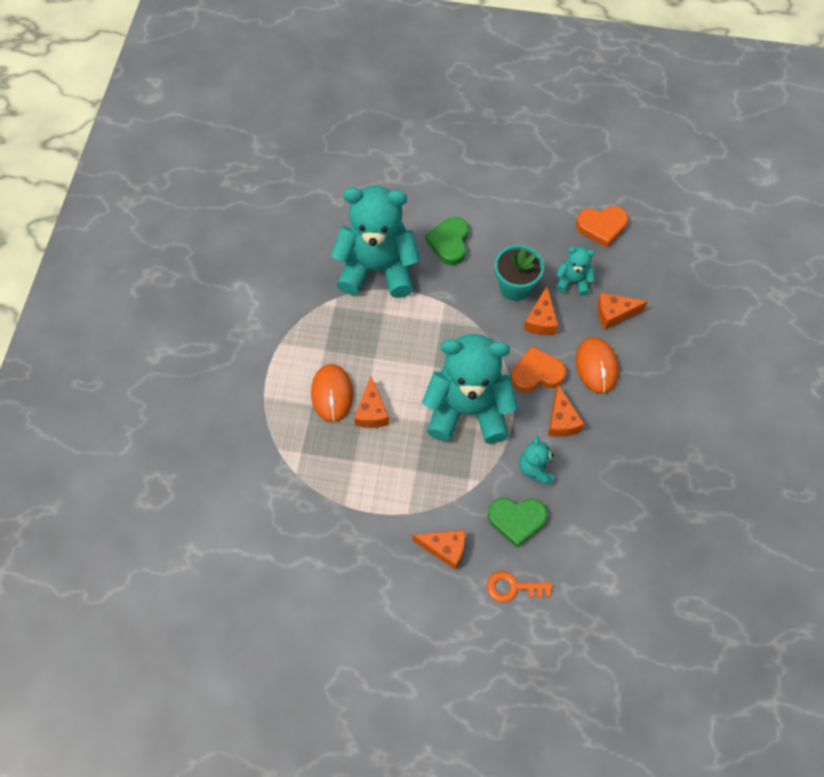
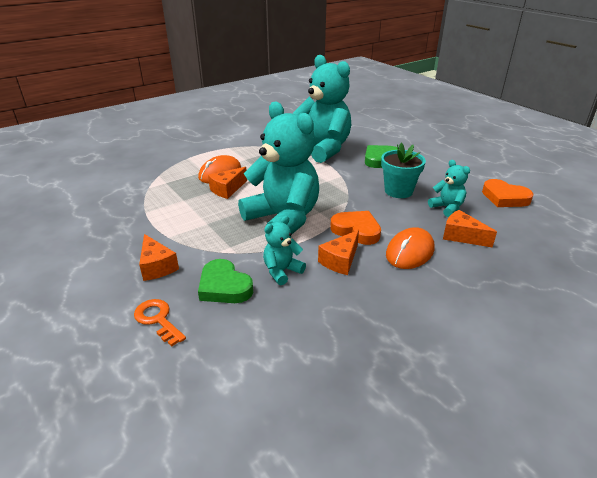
camera: 45 degrees right, 30 degrees down
orange cheese [523,286,558,335] -> none

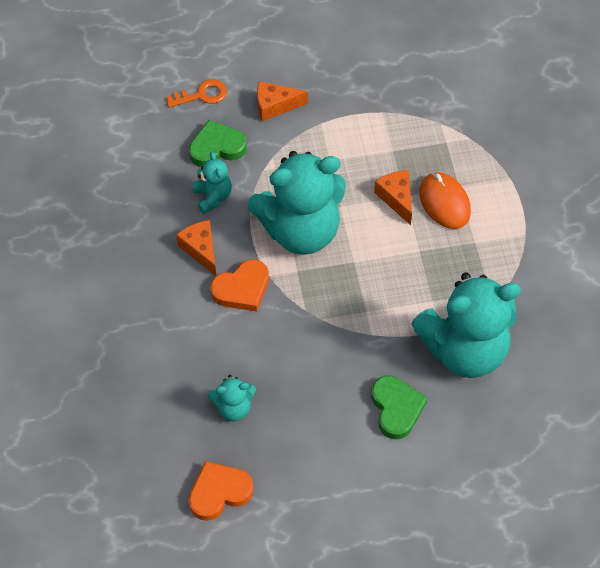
camera: 115 degrees right, 25 degrees up
turquoise flower pot [381,143,426,198] -> none
orange mouse [386,227,435,269] -> none
orange cheese [443,210,497,247] -> none

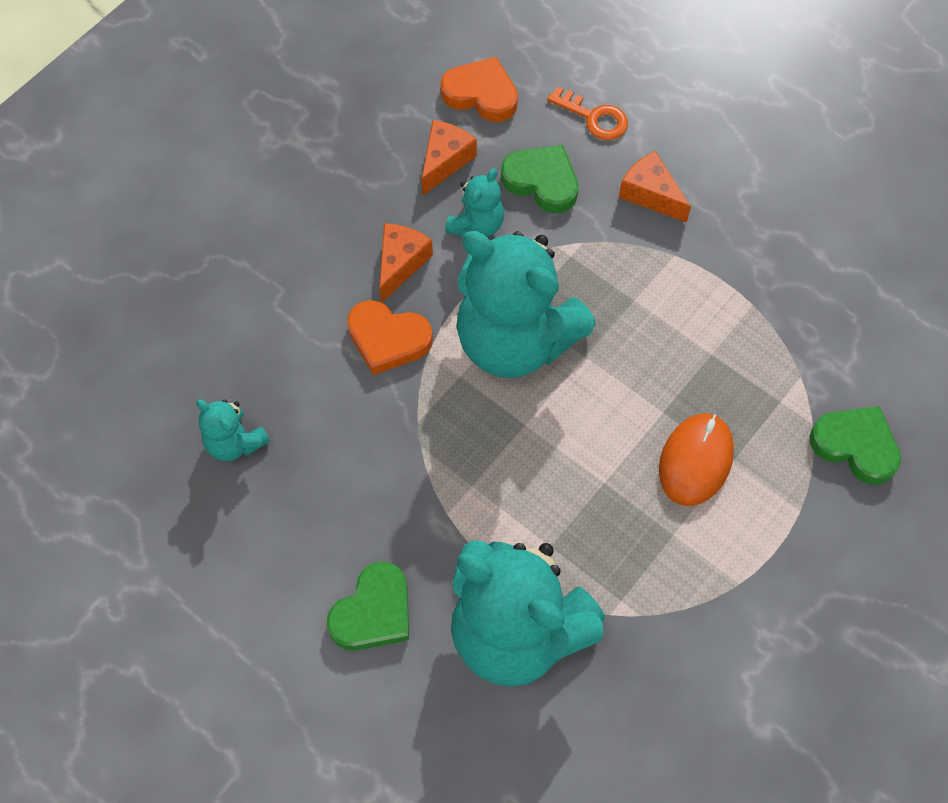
camera: 50 degrees right, 5 degrees up
orange heart [188,461,254,521] -> orange heart moved to [440,57,518,122]
orange cheese [374,170,412,225] -> orange cheese moved to [422,120,477,195]
none -> green heart [809,406,901,485]

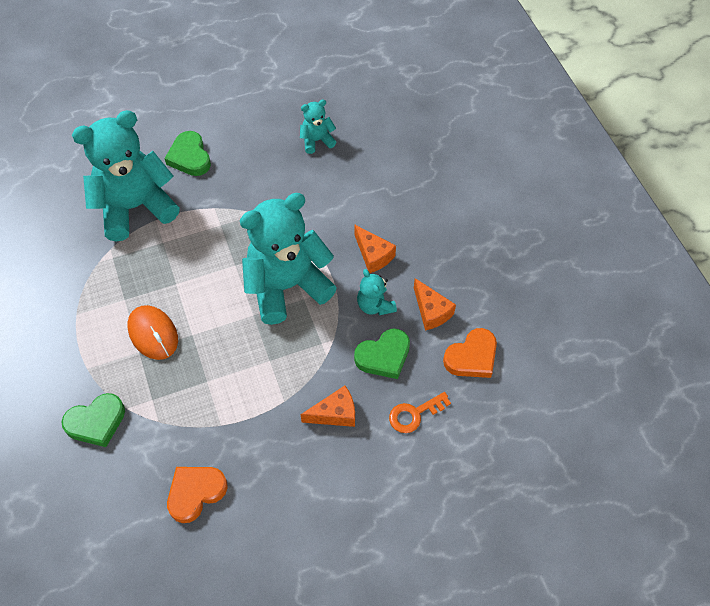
camera: 120 degrees right, 5 degrees down
orange heart [347,300,433,375] -> orange heart moved to [167,467,228,523]

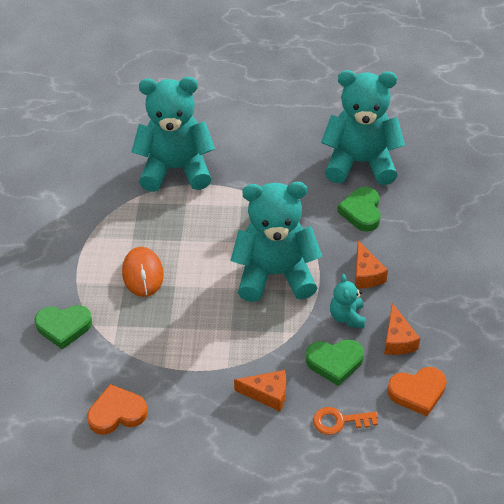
camera: 25 degrees right, 10 degrees down
green heart [164,131,211,176] -> green heart moved to [337,187,381,232]
turquoise teddy bear [300,100,336,154] -> turquoise teddy bear [321,70,405,185], size x2.23

